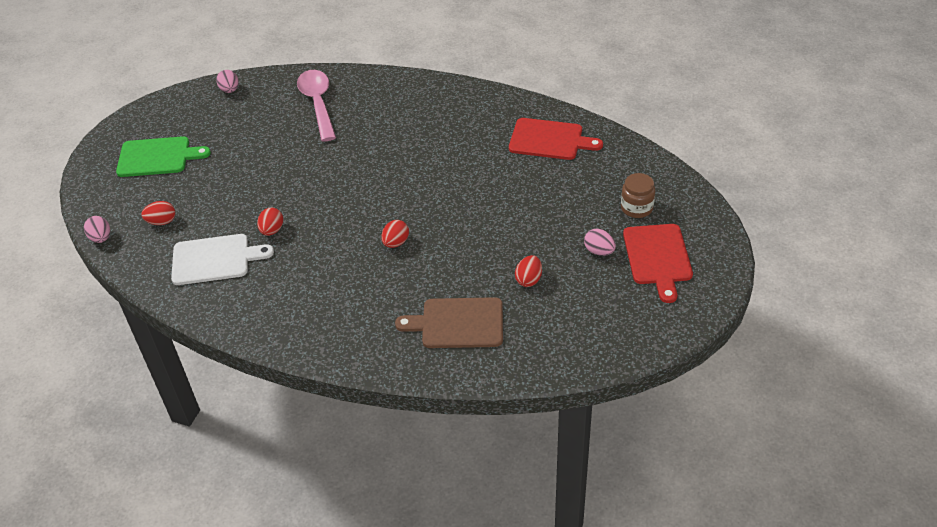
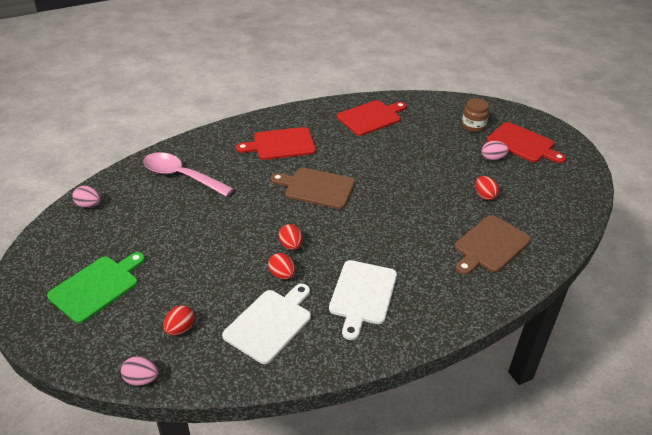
camera: 50 degrees left, 5 degrees down
red egg [381,220,409,248] -> red egg moved to [279,224,303,250]
none -> red cutting board [236,127,316,160]
none -> brown cutting board [271,168,355,209]
none -> white cutting board [329,260,397,340]

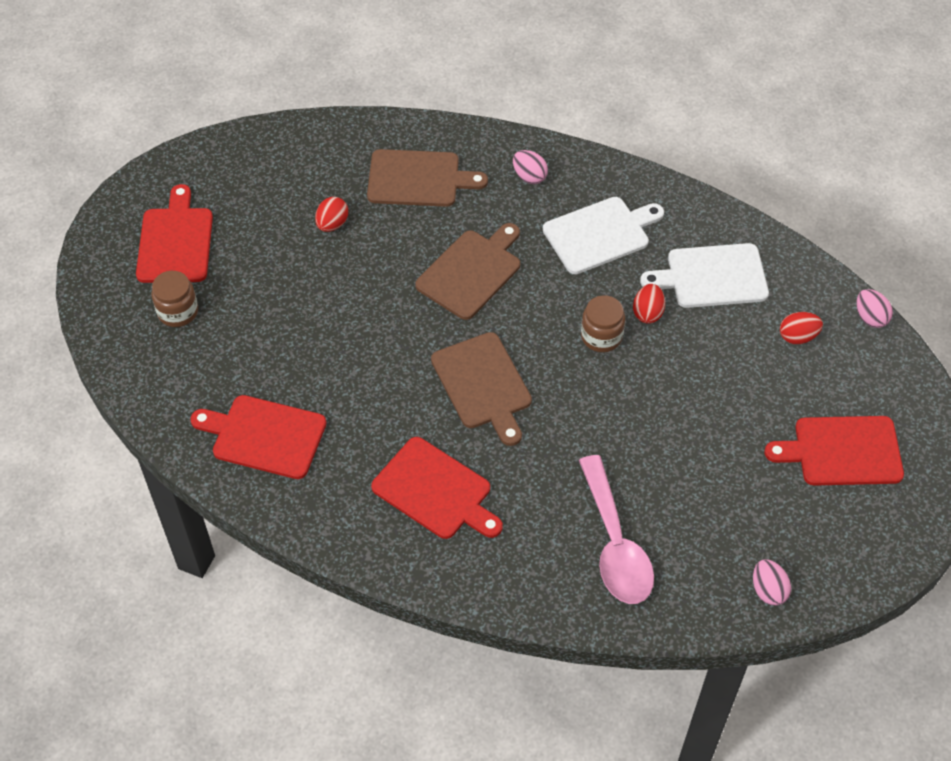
camera: 130 degrees left, 15 degrees up
green cutting board [47,252,145,324] -> red cutting board [764,416,904,486]
red egg [279,224,303,250] -> brown jar [581,295,625,352]
pink egg [482,141,509,161] -> pink egg moved to [513,150,548,184]
none -> brown cutting board [415,223,520,320]

